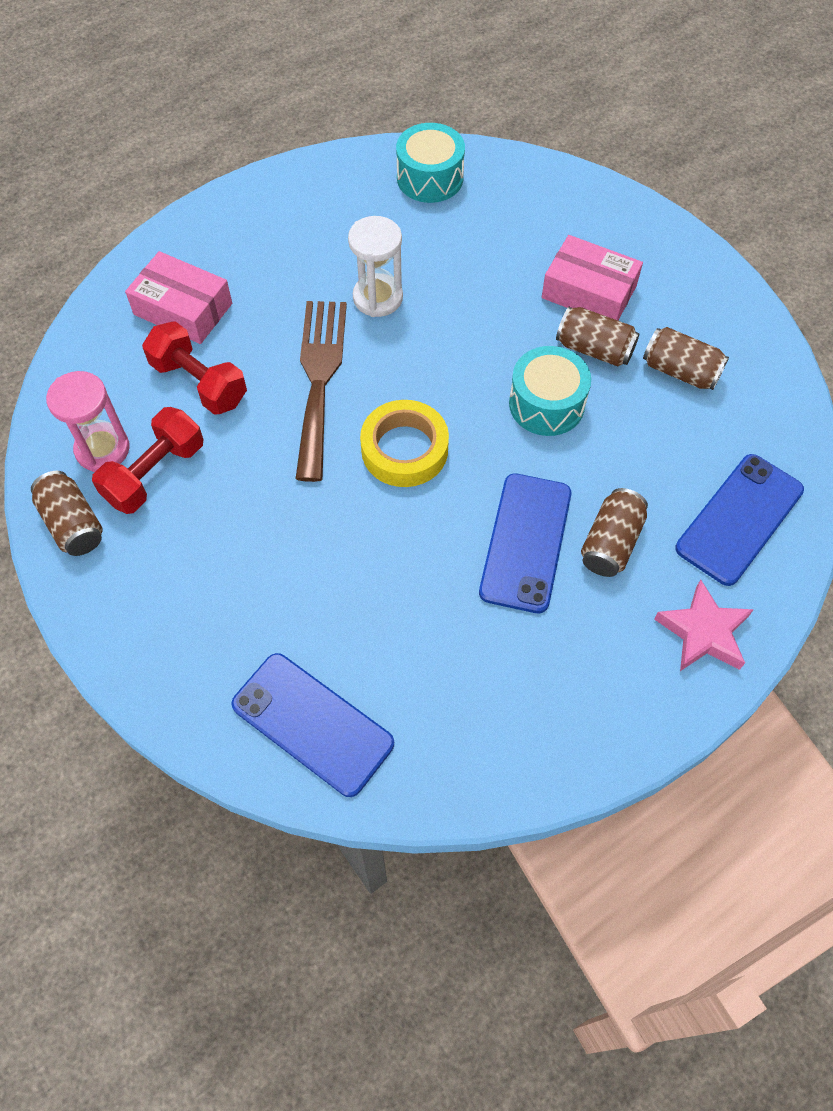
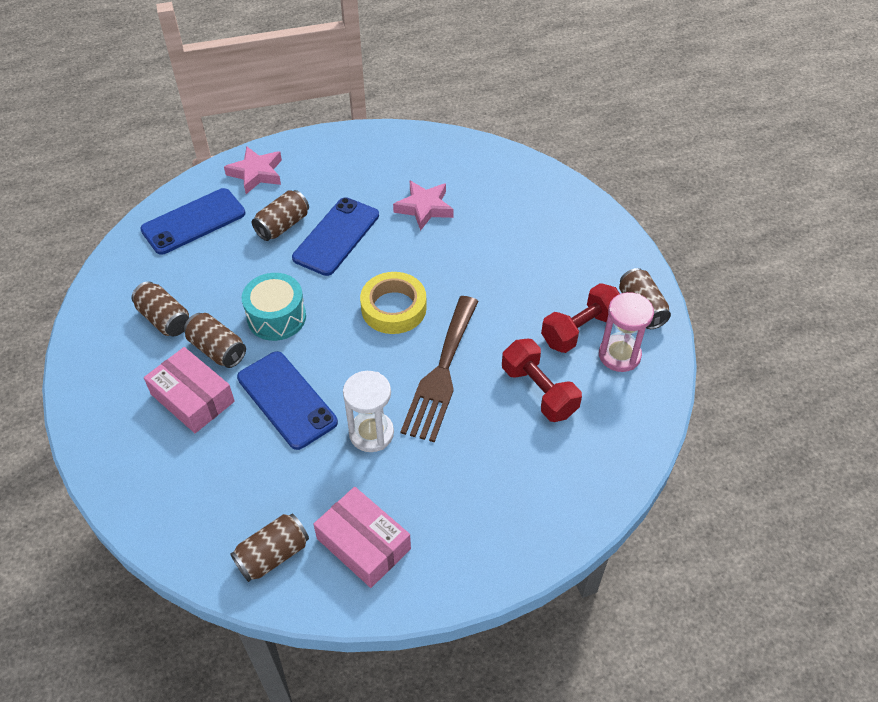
camera: 165 degrees left, 10 degrees down
pink box [125,251,232,344] -> pink box moved to [313,487,411,588]
blue phone [232,653,394,797] -> blue phone moved to [237,351,338,450]
turquoise drum [396,123,465,203] -> brown can [230,514,309,582]
none -> pink star [393,181,454,231]

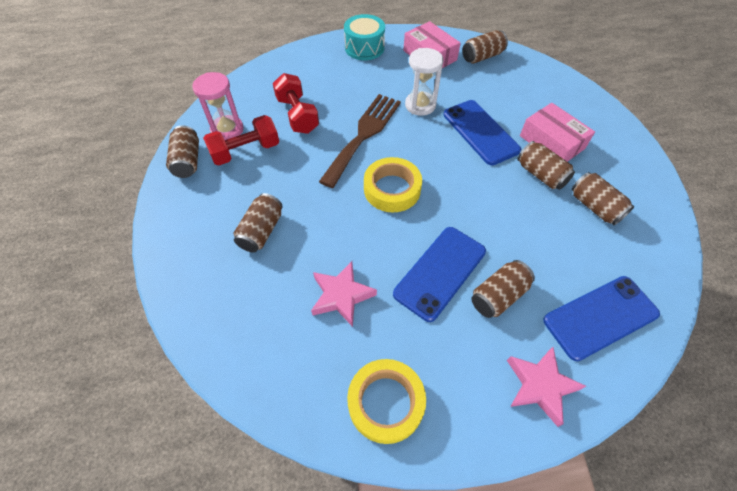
camera: 170 degrees left, 5 degrees up
turquoise drum [242,273,306,341] -> turquoise drum moved to [344,14,385,60]
none -> brown can [234,193,283,253]
none -> yellow tape [347,359,426,444]

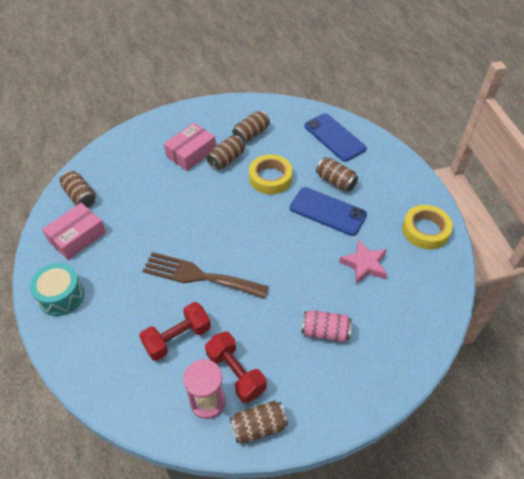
camera: 100 degrees left, 5 degrees down
brown can [234,193,283,253] -> pink can [301,310,352,342]
yellow tape [364,157,422,212] -> yellow tape moved to [249,154,293,194]
white hourglass [405,48,444,116] -> none
blue phone [444,100,521,165] -> none
pink star [507,347,586,427] -> none

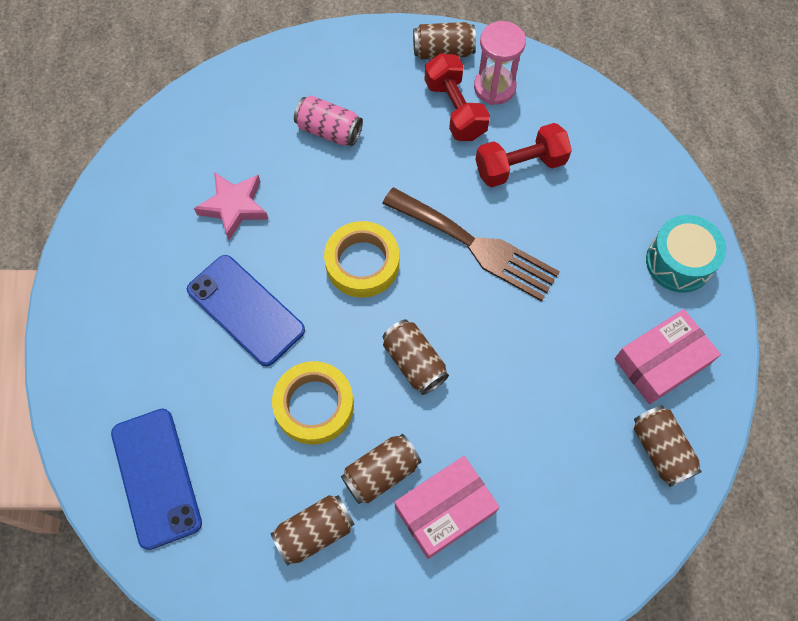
camera: 165 degrees left, 15 degrees up
brown can [316,157,358,192] -> brown can moved to [382,319,449,395]
yellow tape [402,205,453,249] -> yellow tape moved to [324,221,399,297]

